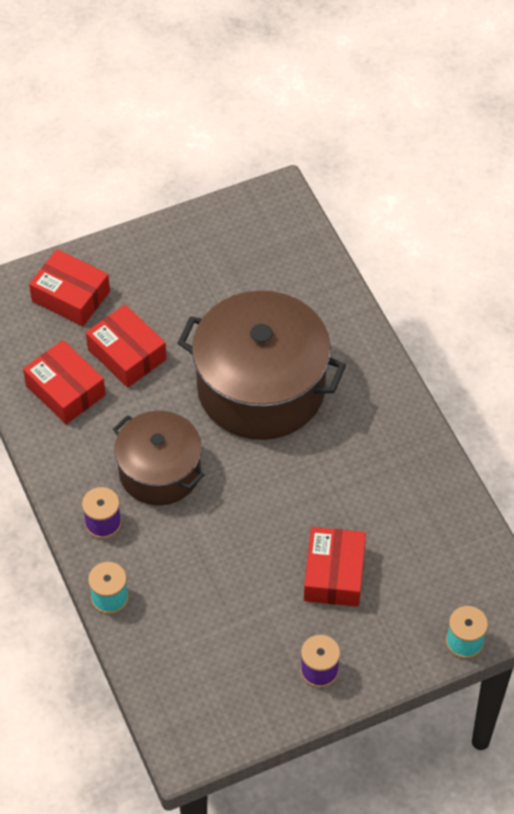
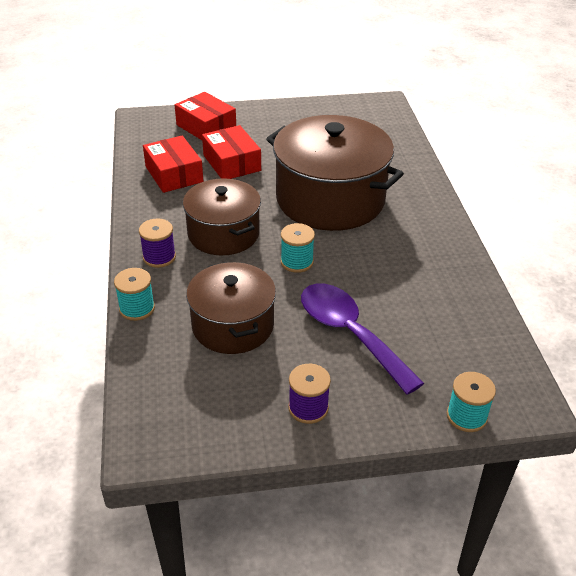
camera: 15 degrees right, 15 degrees down
red box [304,527,366,607] -> purple spoon [301,284,424,395]
none -> brown pot [186,262,276,354]
none -> turquoise spool [281,223,315,273]

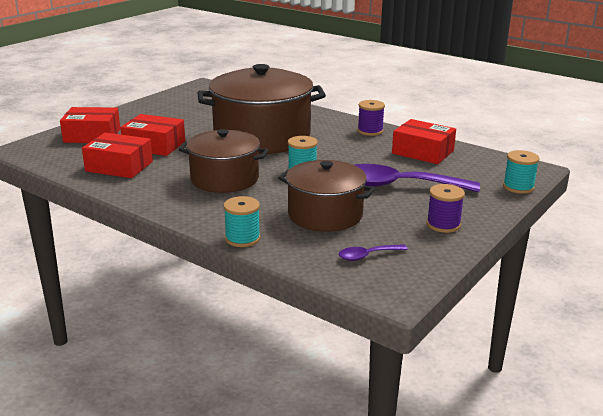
camera: 45 degrees left, 15 degrees down
purple spool [139,219,176,268] -> purple spool moved to [357,100,385,136]
none -> purple spoon [339,244,408,261]
none -> red box [392,119,456,164]

